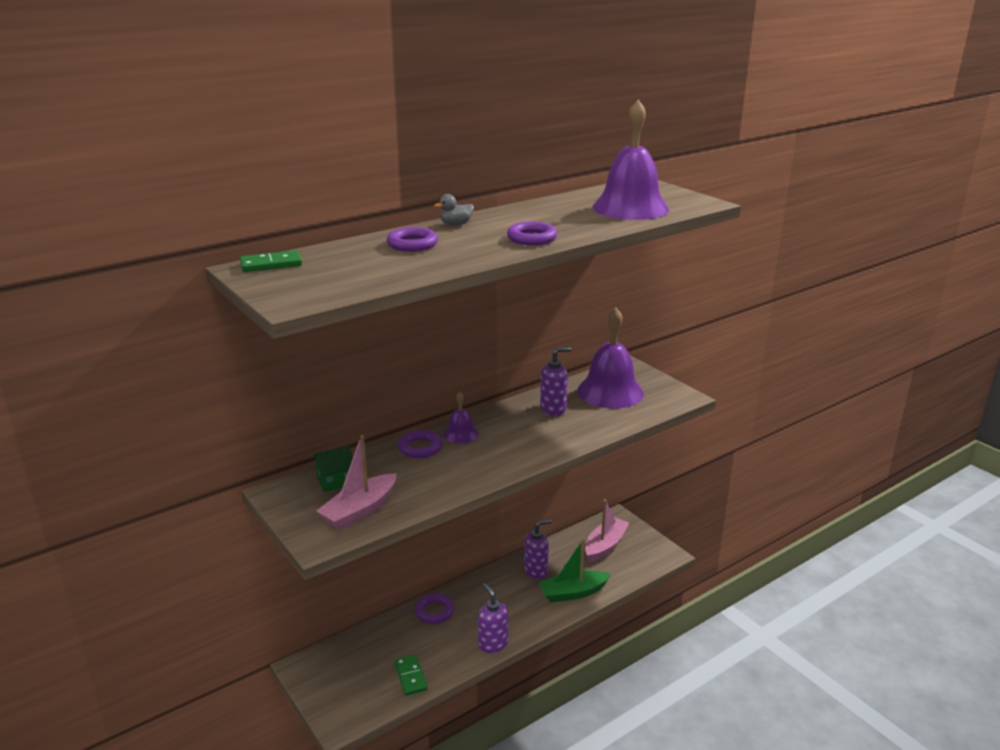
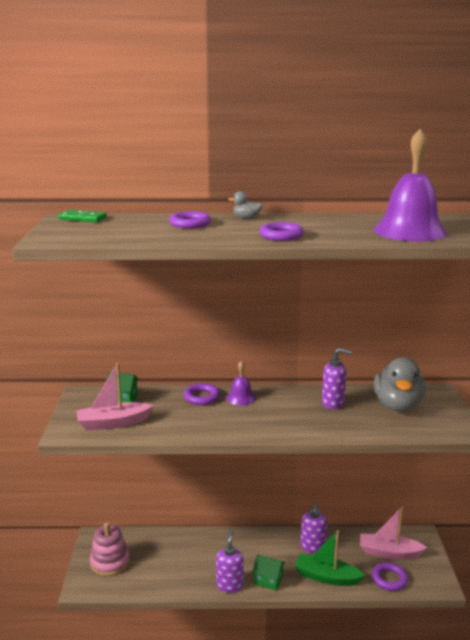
camera: 35 degrees right, 5 degrees down
green domino [394,654,428,696] -> none
purple ring [415,594,454,624] -> purple ring moved to [372,562,408,591]
purple soap dispenser [524,519,552,579] -> purple soap dispenser turned 90 degrees clockwise [301,503,327,553]
purple bell [577,307,644,408] -> grey duck [374,357,425,412]
pink boat [585,499,629,562] -> pink boat turned 150 degrees counterclockwise [360,507,428,560]
none -> pink stacking toy [90,522,130,576]
none -> green house [252,555,286,591]

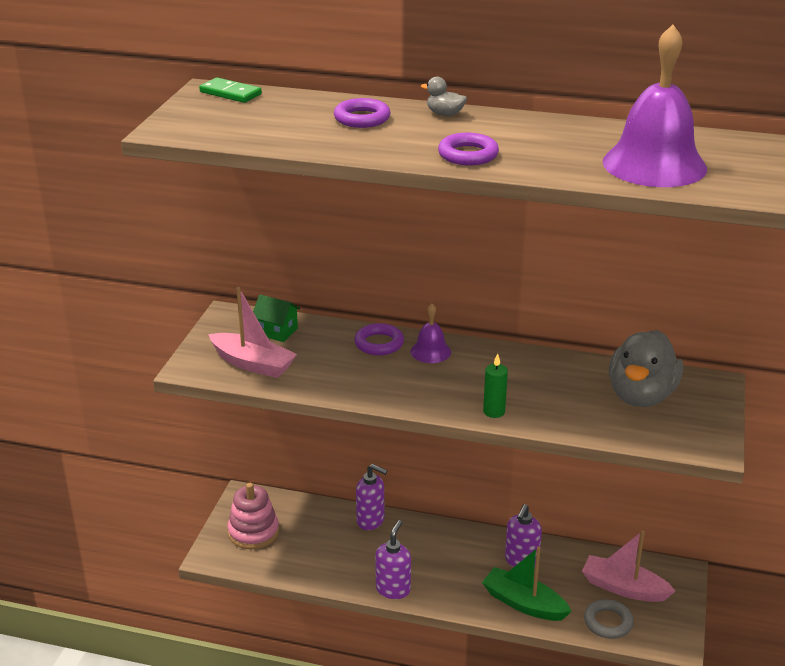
camera: 15 degrees right, 10 degrees up
pink boat [76,363,154,430] -> pink boat turned 150 degrees counterclockwise [208,287,297,378]
green house [252,555,286,591] -> none
purple soap dispenser [322,348,352,409] -> purple soap dispenser moved to [356,464,388,530]
purple ring [372,562,408,591] -> grey ring [584,599,634,639]
none -> green candle [483,353,508,418]

